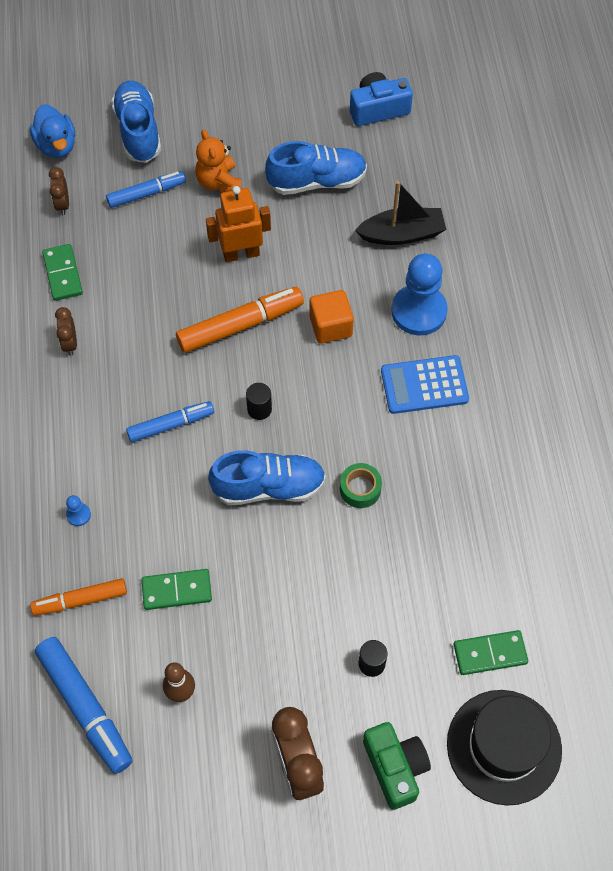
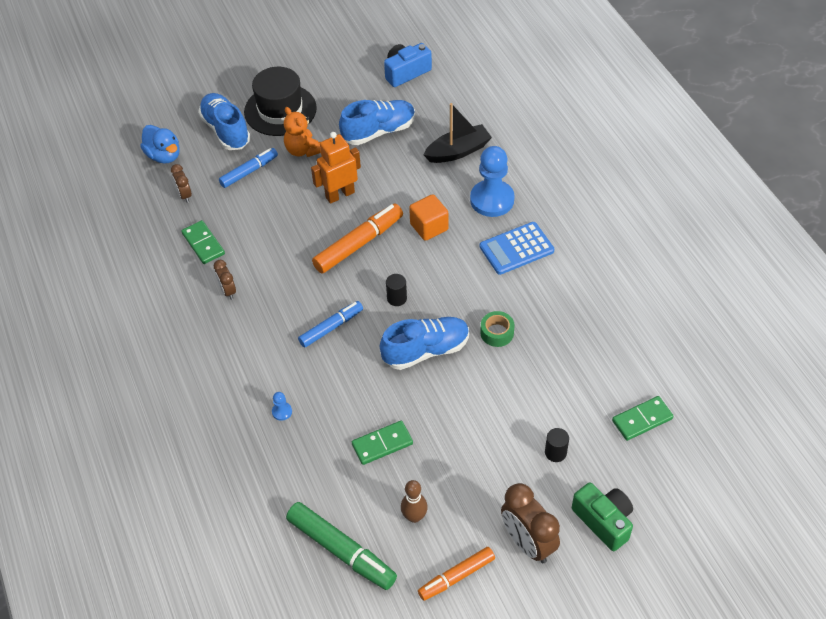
camera: 15 degrees left, 10 degrees down
orange marker [30,578,127,616] -> orange marker moved to [418,547,495,601]
blue marker [35,637,133,774] -> green marker [286,502,397,590]
black hat [447,690,562,805] -> black hat moved to [244,67,317,136]

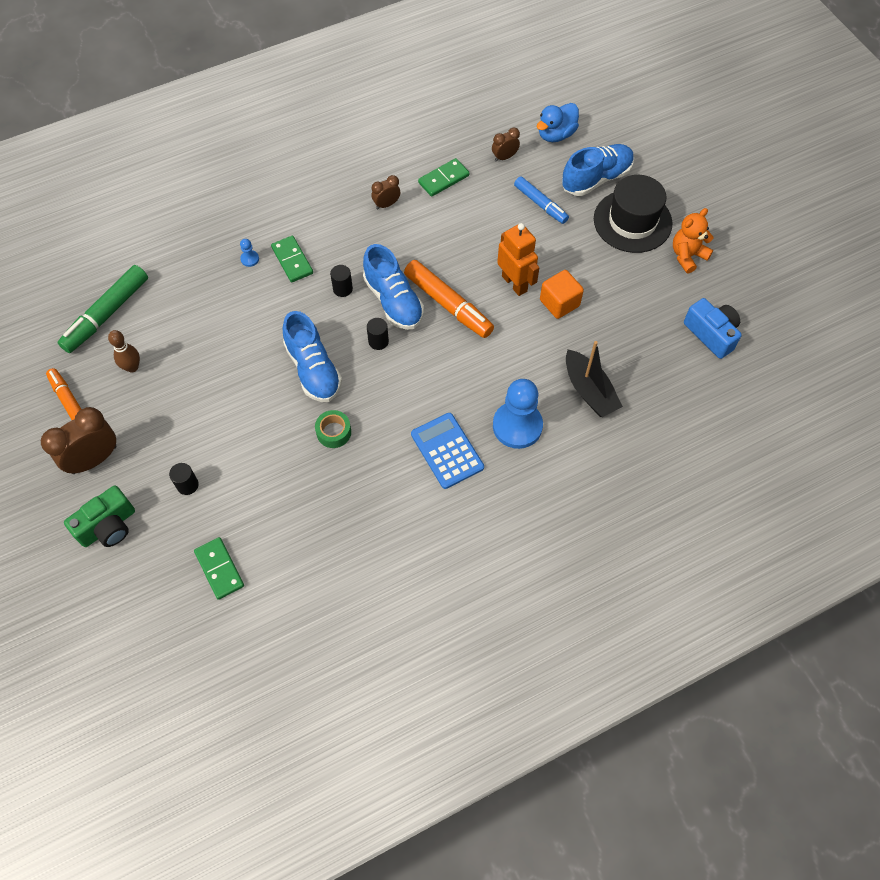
camera: 85 degrees right, 10 degrees up
orange teddy bear [284,107,321,157] -> orange teddy bear moved to [673,208,714,274]
blue marker [298,301,363,348] -> black cylinder [330,265,353,297]
blue shoe [339,100,415,145] -> blue shoe moved to [363,244,424,330]
green domino [352,421,413,465] -> green domino moved to [271,236,313,282]
orange cube [409,194,449,241] -> orange cube moved to [540,270,584,319]

